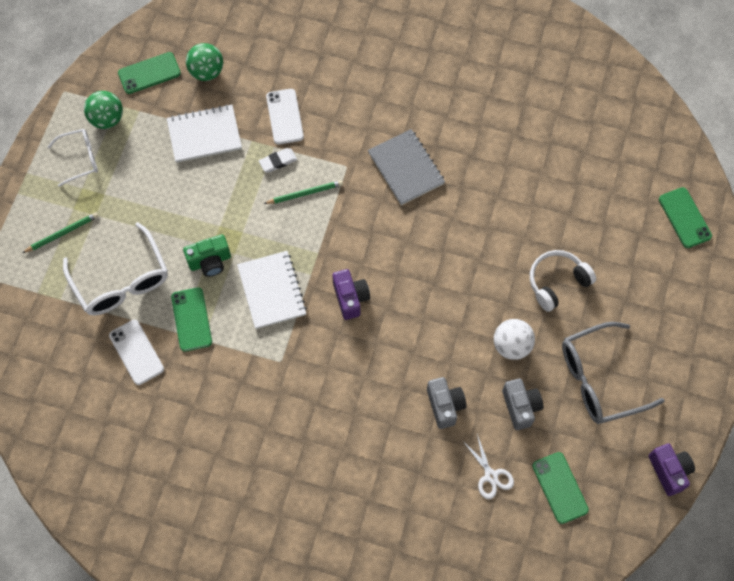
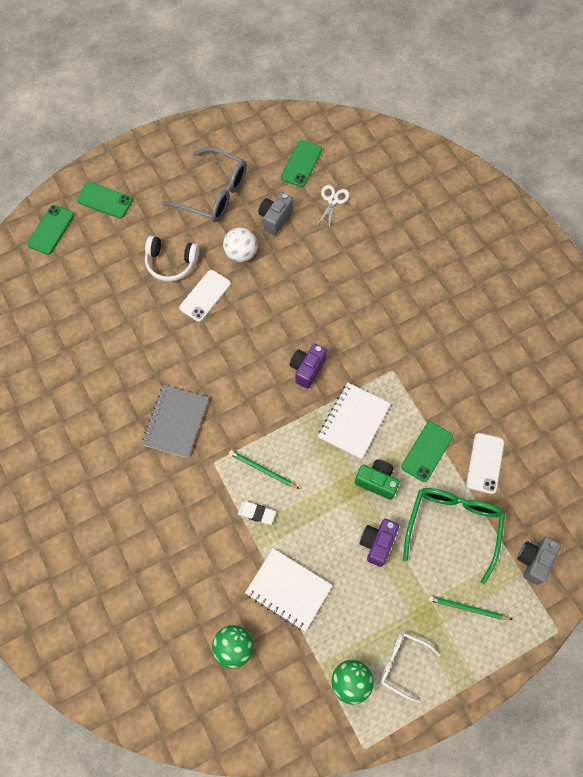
camera: 135 degrees left, 0 degrees up
white glasses [63,222,168,316] -> green glasses [403,488,505,584]
green phone [118,52,181,94] -> green phone moved to [77,182,133,218]
white phone [266,89,304,144] -> white phone moved to [179,270,231,322]
grey camera [427,377,467,429] -> grey camera moved to [517,537,561,585]
purple camera [649,444,695,496] -> purple camera moved to [359,519,399,567]

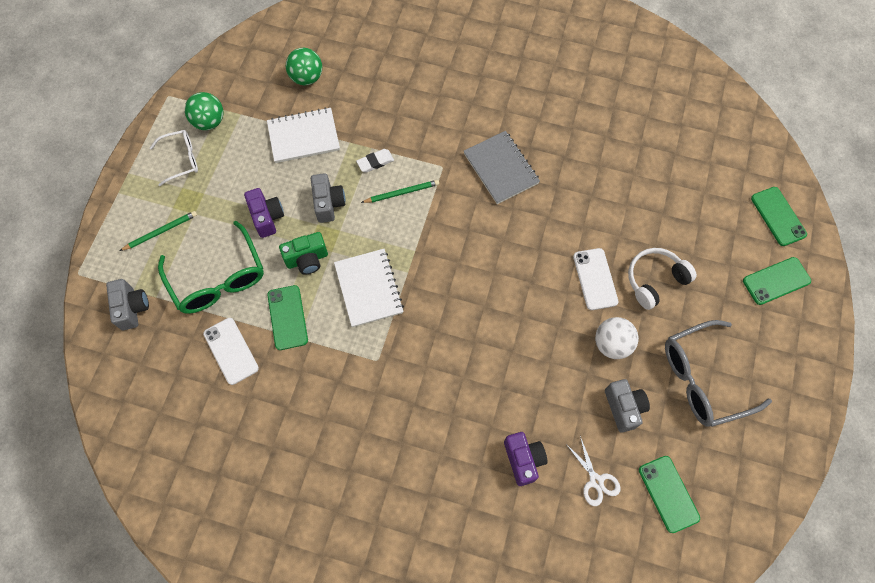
camera: 135 degrees right, 0 degrees up
purple camera [290,343,327,389] -> purple camera moved to [504,432,547,486]
none -> grey camera [311,173,345,223]

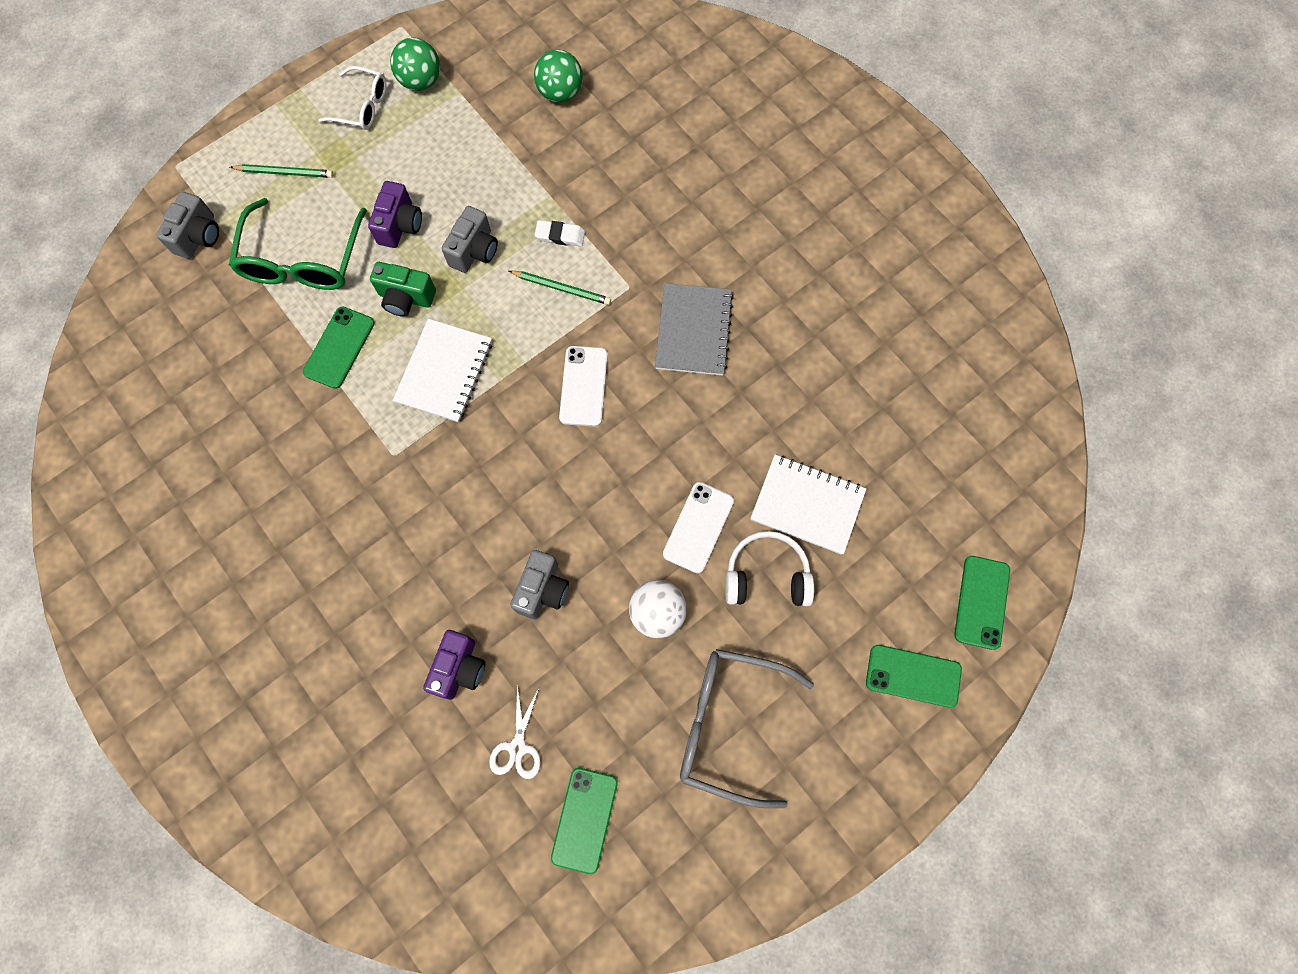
camera: 35 degrees right, 5 degrees up
white phone [203,318,259,385] -> white phone moved to [559,346,608,426]
white notebook [267,107,340,163] -> white notebook moved to [750,455,866,555]
grey camera [605,379,650,433] -> grey camera moved to [510,550,569,619]

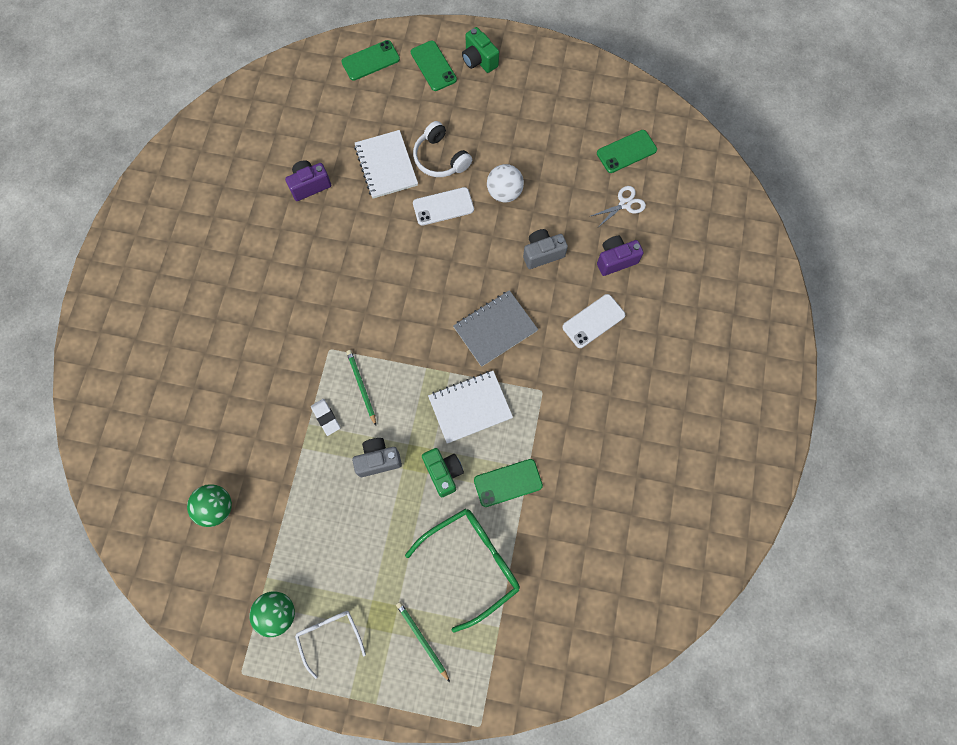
camera: 130 degrees left, 0 degrees up
grey camera [156,192,219,259] -> none
purple camera [368,181,422,248] -> purple camera moved to [285,160,331,201]
white phone [559,346,608,426] -> white phone moved to [562,294,625,348]
grey notebook [655,283,734,376] -> grey notebook moved to [453,290,538,367]
grey glasses [680,649,814,808] -> none
none -> green camera [462,27,499,73]

